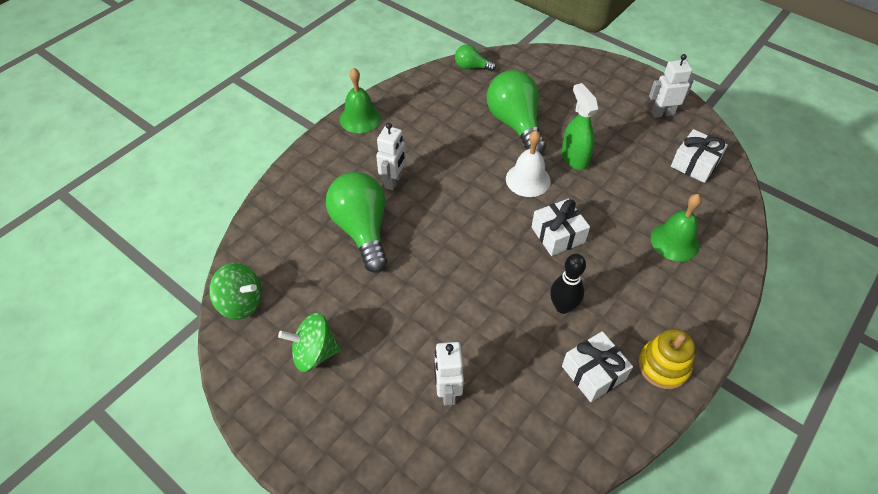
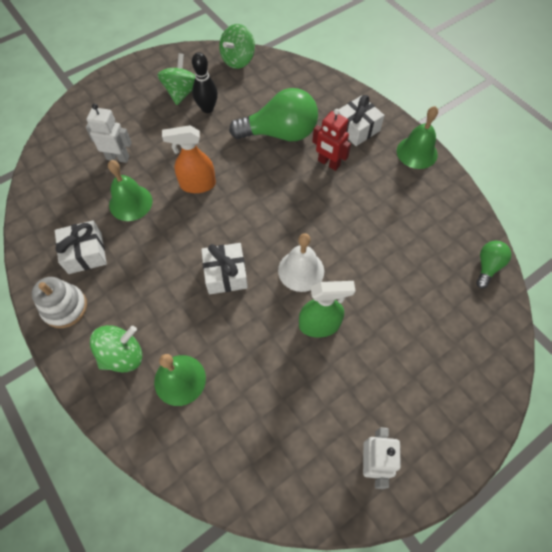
camera: 105 degrees right, 10 degrees up
white robot [376,123,406,190] -> red robot [312,109,351,171]
green light bulb [487,70,546,154] -> none
black bowling pin [550,254,586,314] -> black bowling pin moved to [192,52,218,113]
yellow stacking toy [638,329,695,389] -> white stacking toy [32,277,87,328]
white gift [671,129,728,183] -> white gift moved to [339,95,385,146]
none -> green spinning top [90,325,142,372]
none -> green bell [108,160,153,221]
none -> orange spray bottle [162,125,216,193]

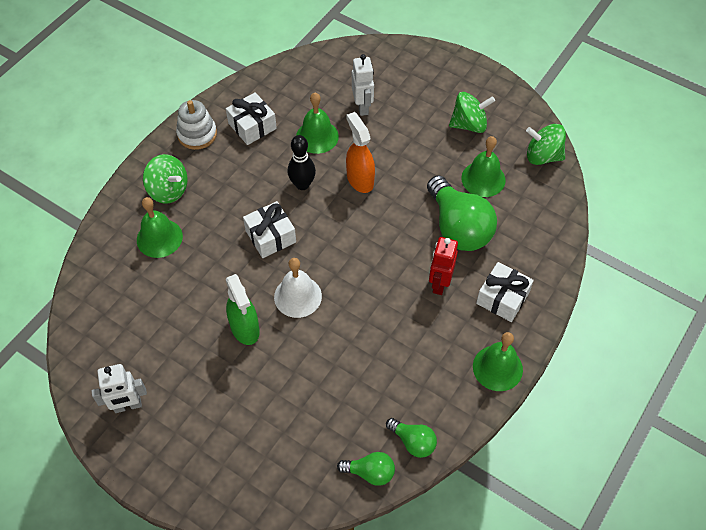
camera: 70 degrees right, 5 degrees down
black bowling pin [192,52,218,113] -> black bowling pin moved to [287,135,316,190]
none -> green light bulb [386,418,437,458]
none -> green bell [461,136,506,197]

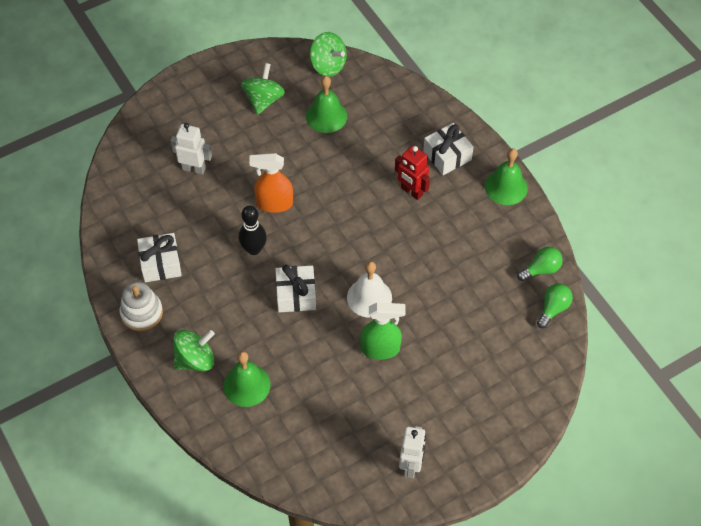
camera: 65 degrees left, 0 degrees up
green bell [296,93,339,154] -> none
green light bulb [427,175,497,251] -> none
green spinning top [526,124,566,165] -> green spinning top turned 90 degrees counterclockwise [310,32,347,77]

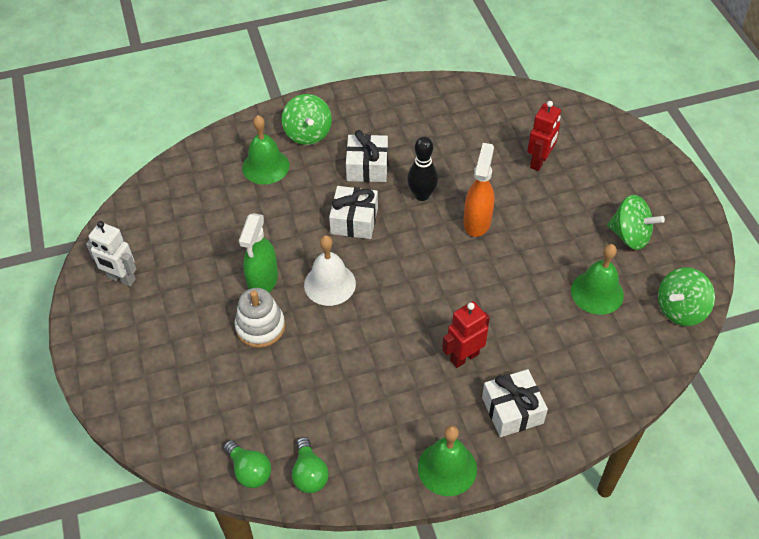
camera: 105 degrees right, 5 degrees down
white stacking toy [119,282,163,331] -> white stacking toy moved to [235,288,285,348]
white gift [137,233,182,282] -> white gift moved to [346,130,388,182]
white robot [170,123,212,175] -> red robot [527,101,561,171]

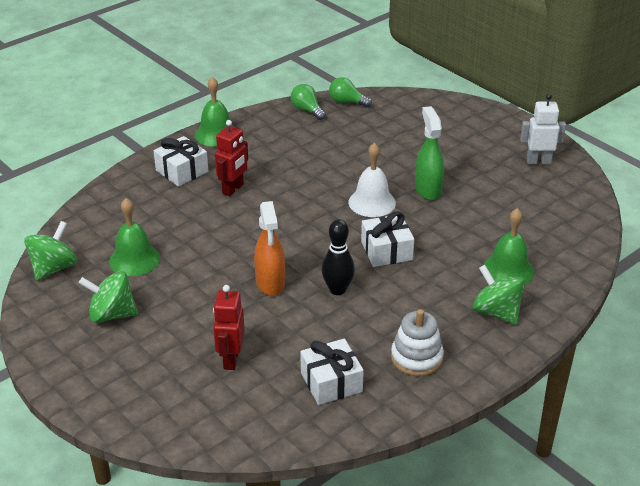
camera: 155 degrees right, 15 degrees down
white stacking toy [235,288,285,348] -> white stacking toy moved to [391,309,444,376]
white gift [346,130,388,182] -> white gift moved to [300,339,364,405]

